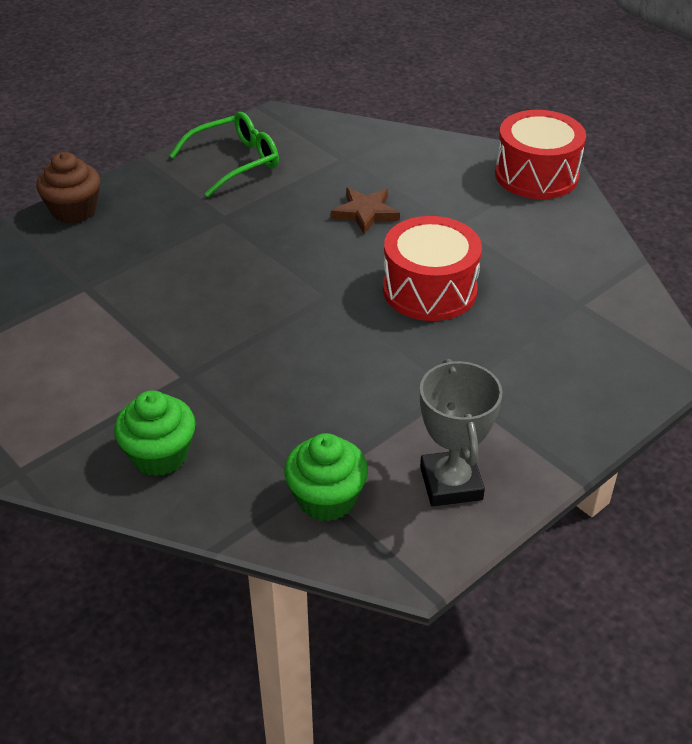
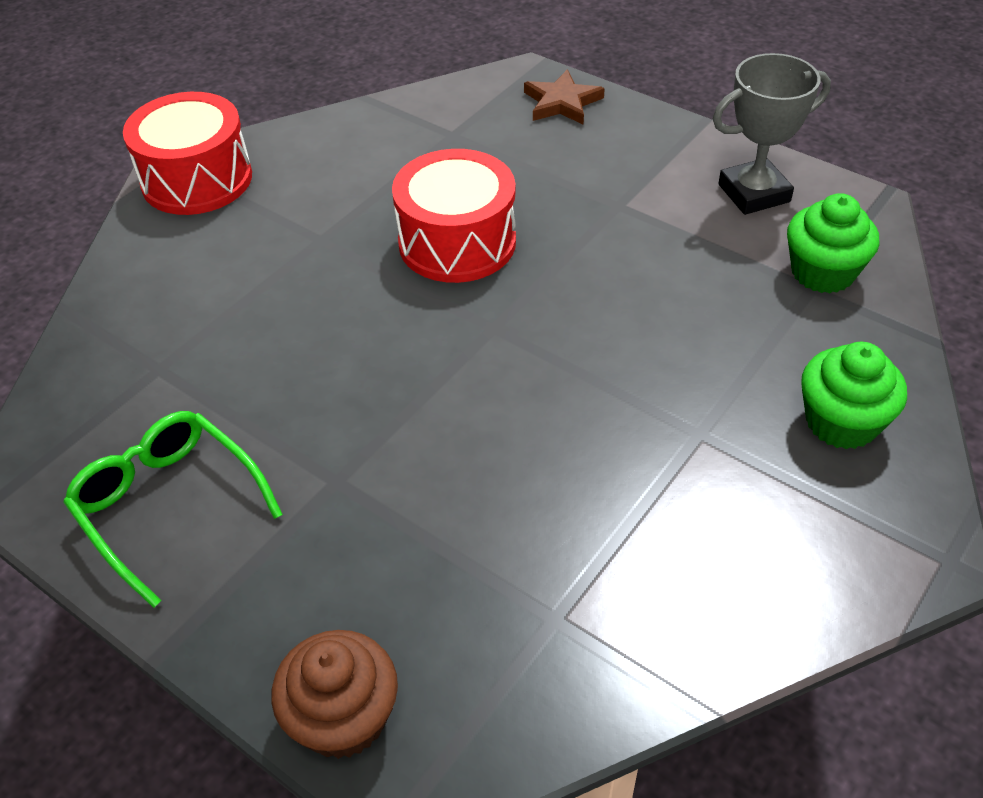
camera: 100 degrees left, 5 degrees up
brown star [331,188,400,235] -> brown star moved to [524,69,605,125]

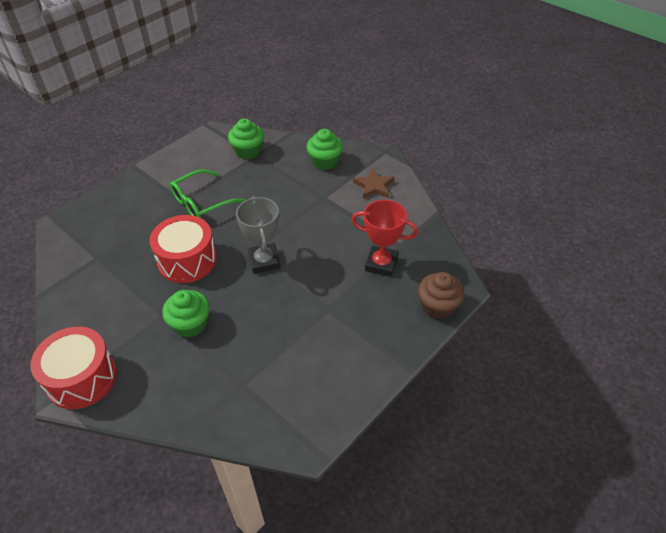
camera: 85 degrees left, 0 degrees up
green glasses [63,411,283,608] -> green glasses moved to [170,169,245,218]
brown star [524,69,605,125] -> brown star moved to [353,168,394,199]
grey trophy [713,53,831,215] -> grey trophy moved to [236,196,281,274]
none -> green cupcake [162,290,210,338]
none -> red trophy [351,200,418,277]

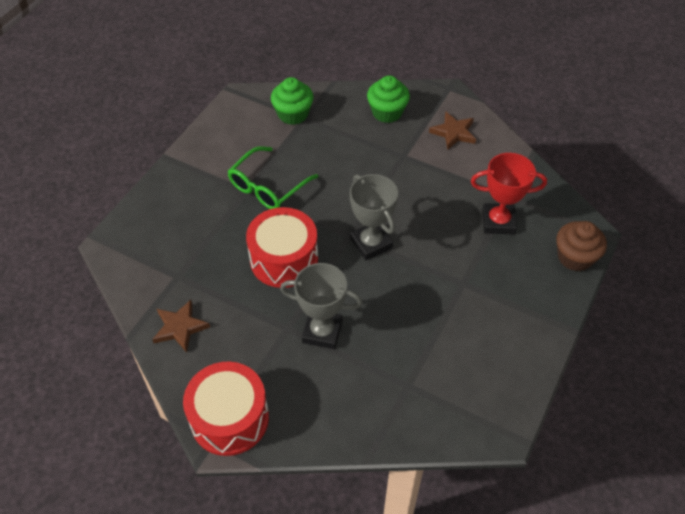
camera: 15 degrees left, 5 degrees up
green cupcake [162,290,210,338] -> grey trophy [280,263,362,349]
none -> brown star [152,300,210,353]

